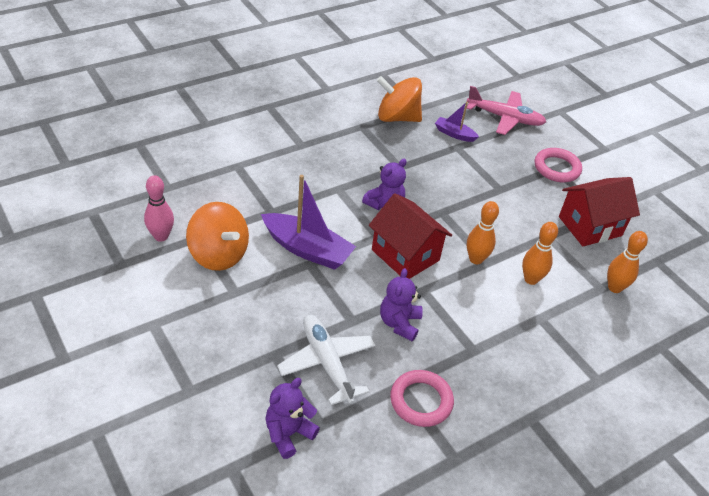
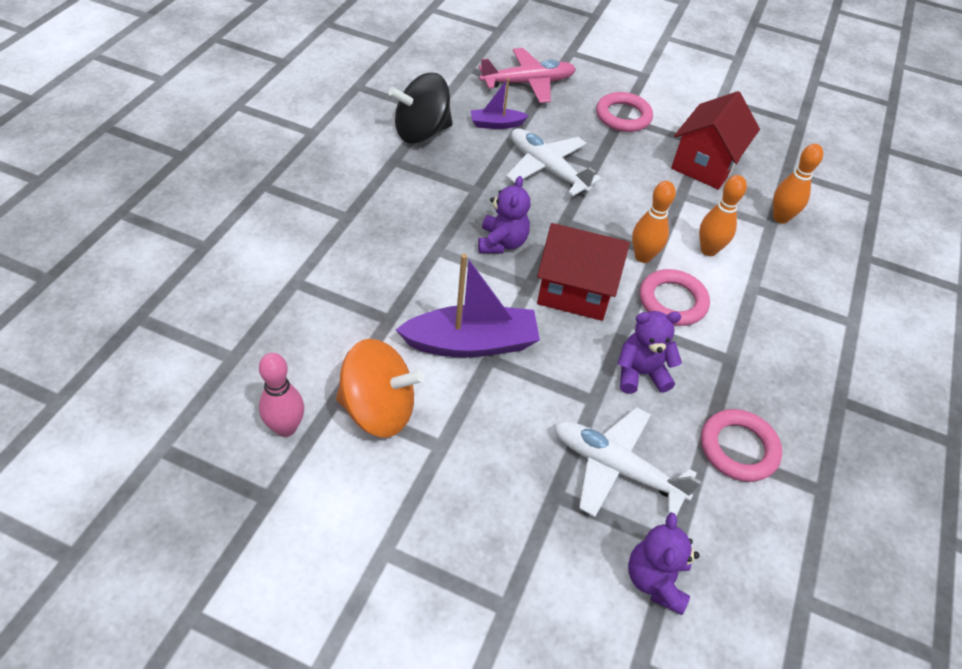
camera: 35 degrees left, 5 degrees up
orange spinning top [377,76,422,122] -> black spinning top [388,73,453,144]
purple teddy bear [380,268,423,341] -> purple teddy bear turned 105 degrees clockwise [617,311,682,394]
none -> white plane [506,128,602,196]
none -> pink ring [640,269,710,326]

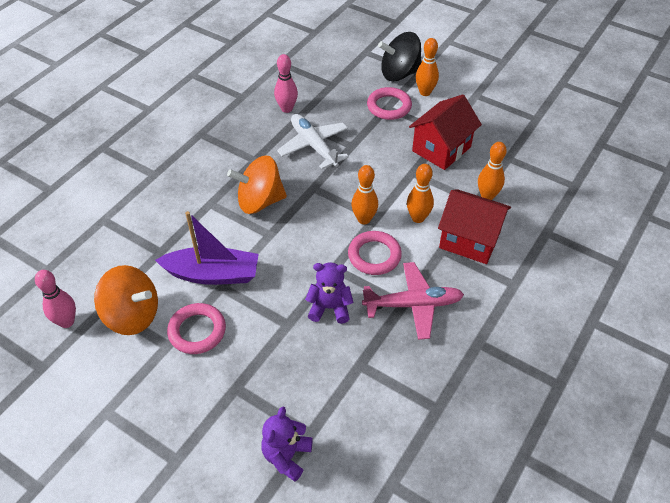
camera: 15 degrees right, 0 degrees up
black spinning top [388,73,453,144] -> black spinning top moved to [378,32,422,81]
purple boat [471,78,529,129] -> pink bowling pin [274,54,298,113]
purple teddy bear [478,176,530,253] -> orange spinning top [227,156,287,214]
pink plane [479,48,576,103] -> pink plane moved to [362,262,464,340]
red house [537,223,630,321] -> red house moved to [438,189,511,264]
white plane [554,407,701,517] -> none
pink ring [701,409,782,482] -> pink ring moved to [167,303,226,354]
none -> orange bowling pin [416,38,439,96]

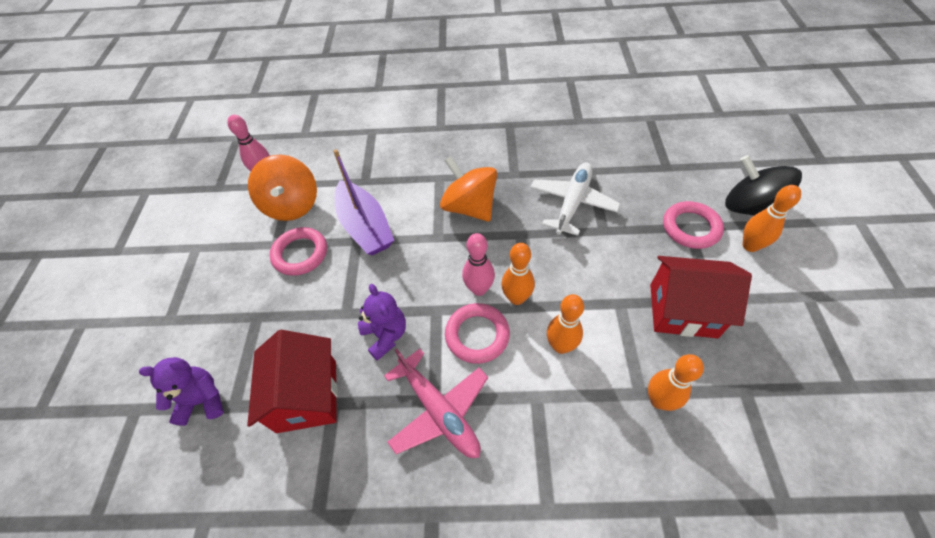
camera: 60 degrees right, 5 degrees up
pink bowling pin [274,54,298,113] -> pink bowling pin moved to [462,233,495,296]
red house [438,189,511,264] -> red house moved to [247,330,338,433]

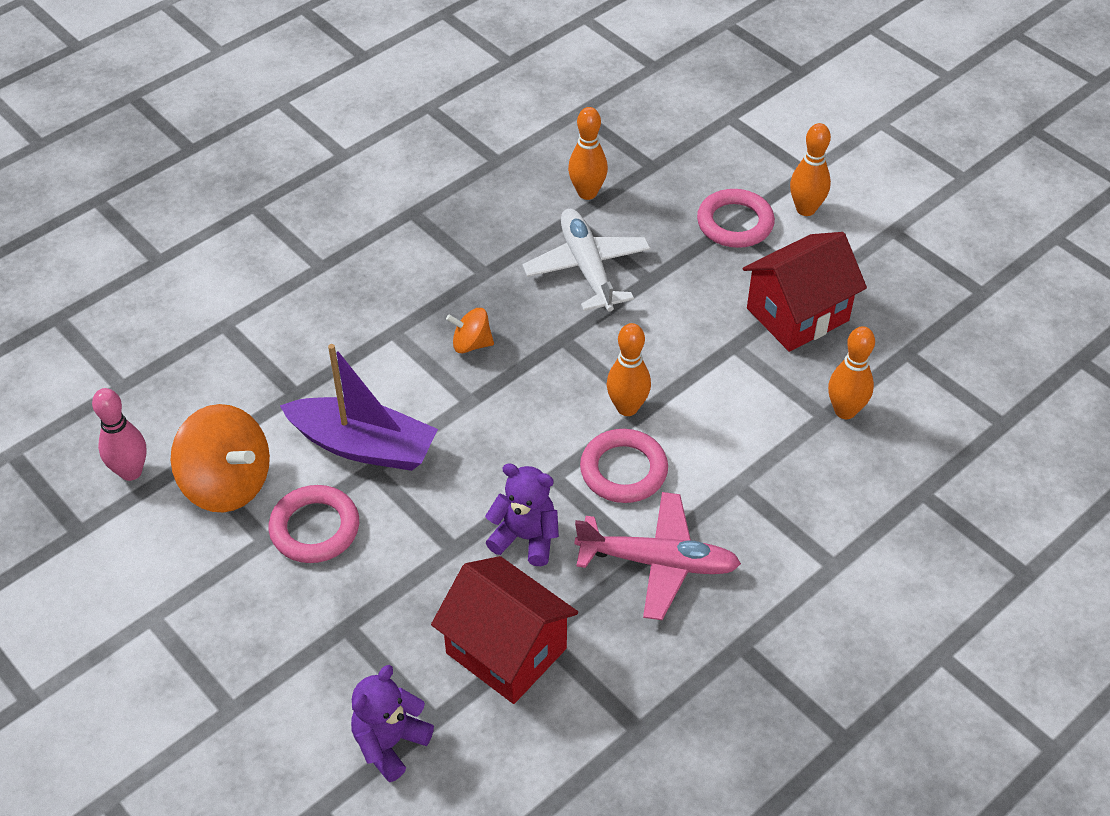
camera: 45 degrees left, 5 degrees down
orange spinning top [440,156,497,222] -> orange spinning top [446,308,494,353], size x0.52
pink bowling pin [462,233,495,296] -> none
orange bowling pin [547,294,584,354] -> orange bowling pin moved to [568,107,608,200]
black spinning top [725,155,802,216] -> none

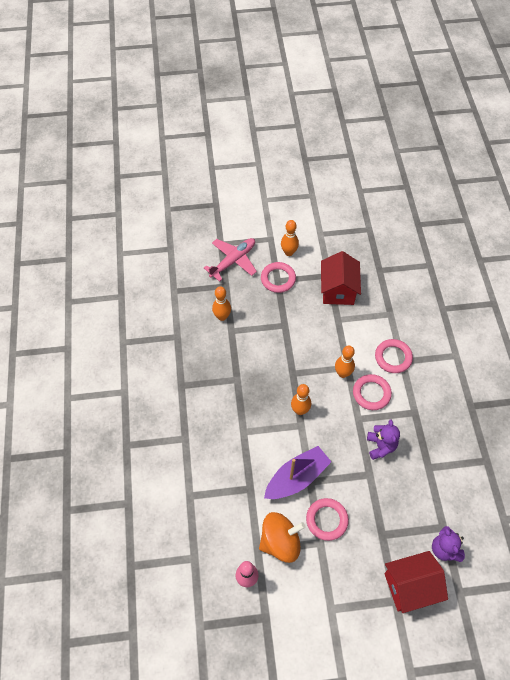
camera: 55 degrees left, 10 degrees up
red house [431,556,578,704] -> red house moved to [384,551,448,613]
orange spinning top [446,308,494,353] -> none
purple teddy bear [485,463,559,566] -> purple teddy bear turned 120 degrees clockwise [367,419,400,460]
white plane [522,209,651,312] -> none
pink plane [574,492,741,620] -> pink plane moved to [204,238,257,282]
orange bowling pin [828,326,875,419] -> orange bowling pin moved to [291,384,311,415]
none -> pink ring [375,339,413,373]

